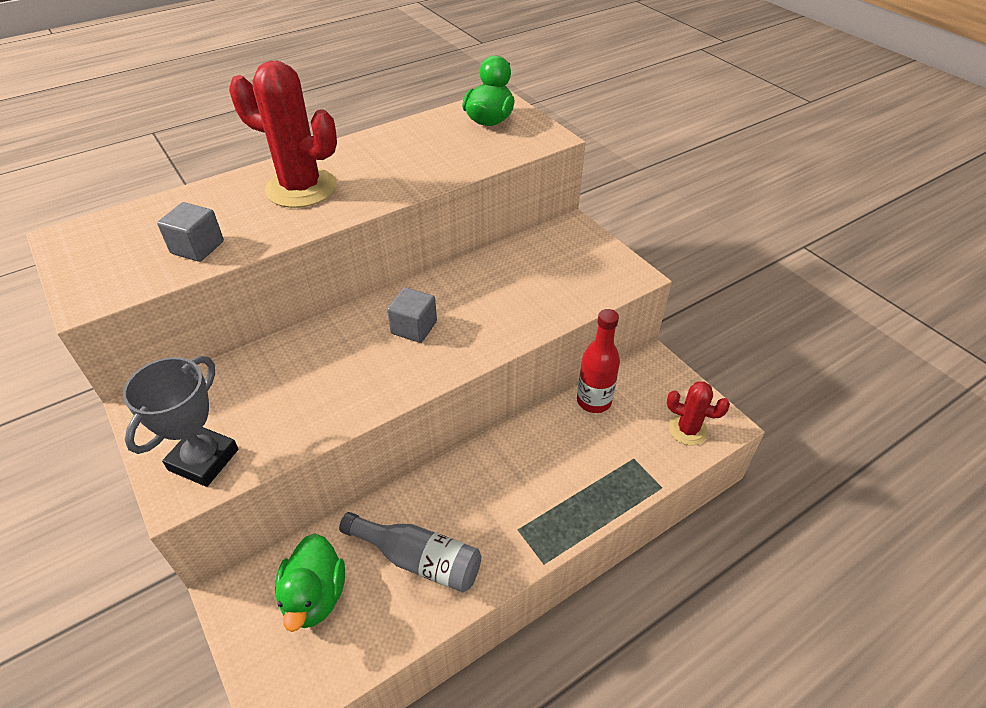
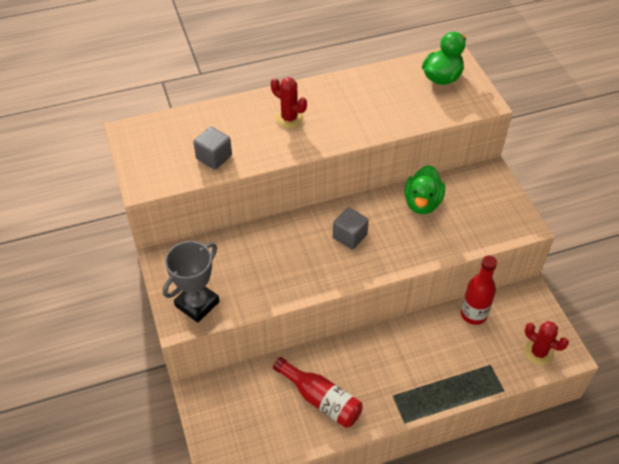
camera: 15 degrees right, 5 degrees up
red cactus [229,61,337,208] -> red cactus [271,77,307,128], size x0.56
green duck [275,533,345,632] -> green duck moved to [404,165,445,214]
grey bottle [339,512,482,592] -> red bottle [273,357,363,428]

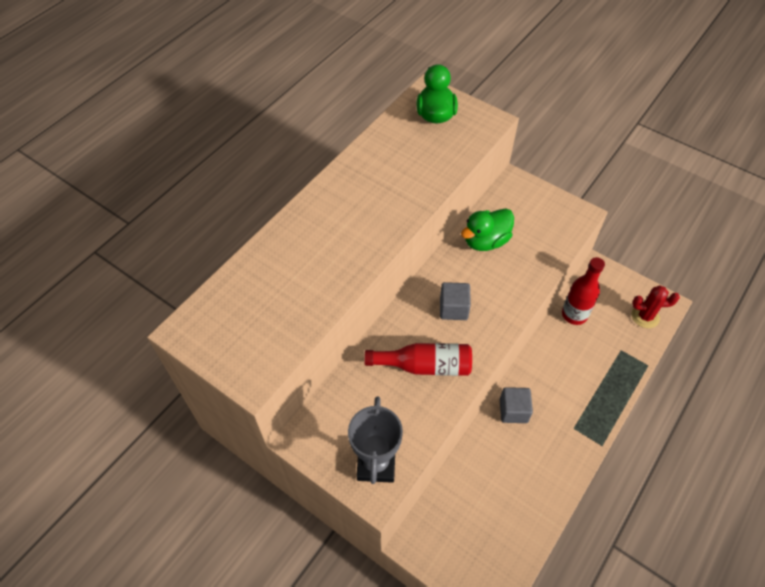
camera: 35 degrees left, 5 degrees up
grey cube [193,127,232,170] -> grey cube moved to [500,387,533,423]
red cactus [271,77,307,128] -> none
red bottle [273,357,363,428] -> red bottle moved to [364,343,472,376]
green duck [404,165,445,214] -> green duck turned 75 degrees clockwise [461,209,514,251]

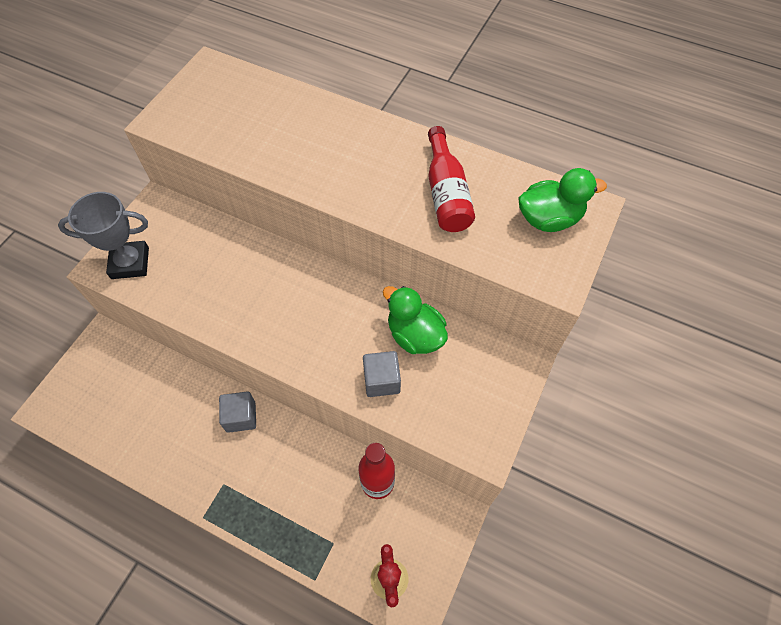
camera: 80 degrees right, 5 degrees up
red bottle [364,343,472,376] -> red bottle moved to [428,126,475,232]
grey cube [440,282,471,320] -> grey cube moved to [363,351,401,397]

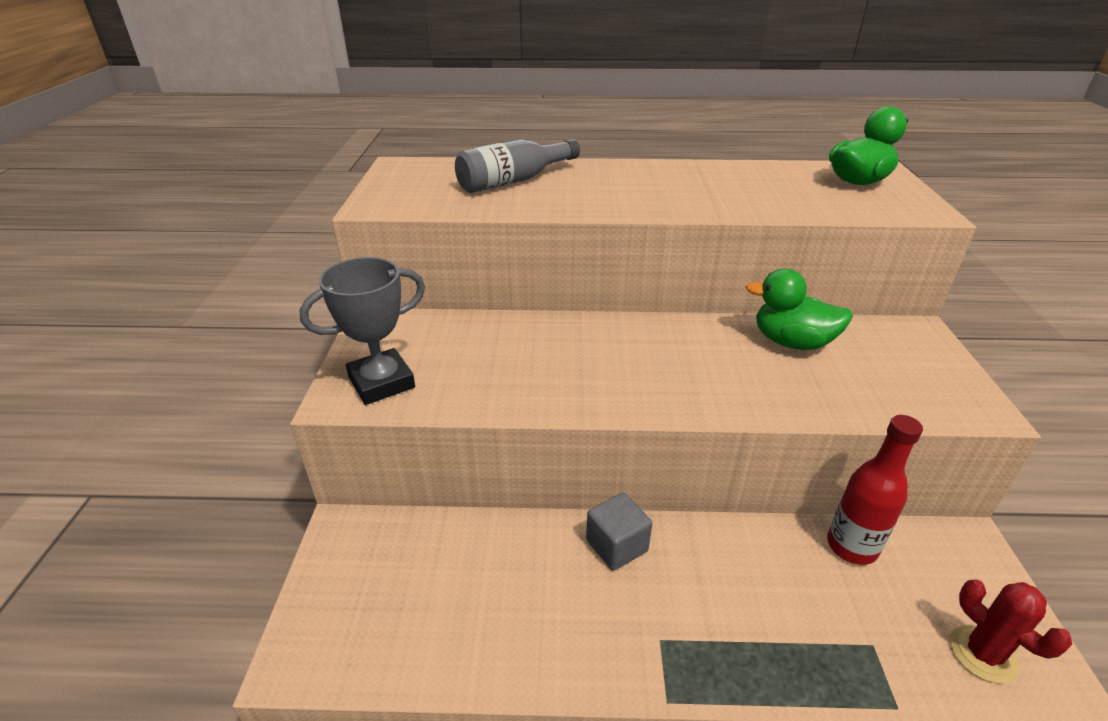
camera: 25 degrees left, 25 degrees down
grey cube [363,351,401,397] -> none
red bottle [428,126,475,232] -> none
none -> grey bottle [455,139,580,193]

